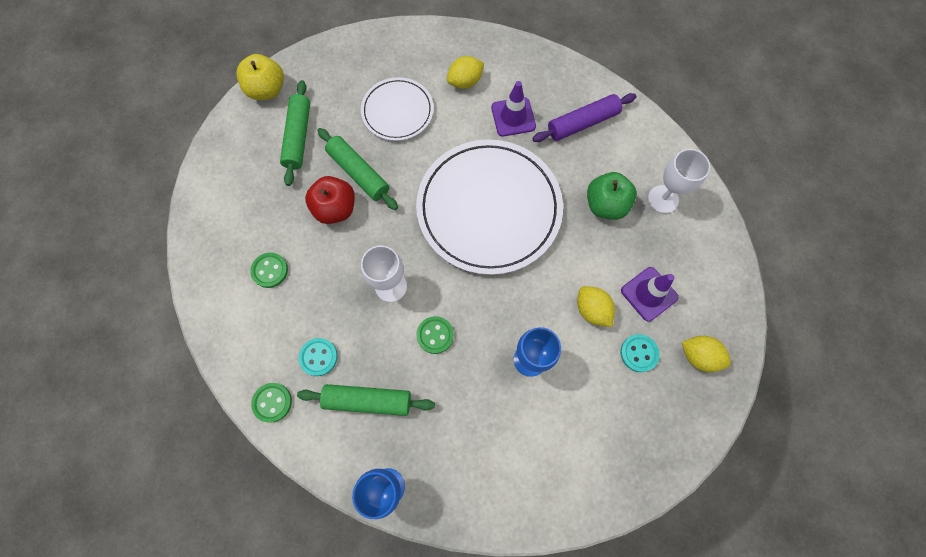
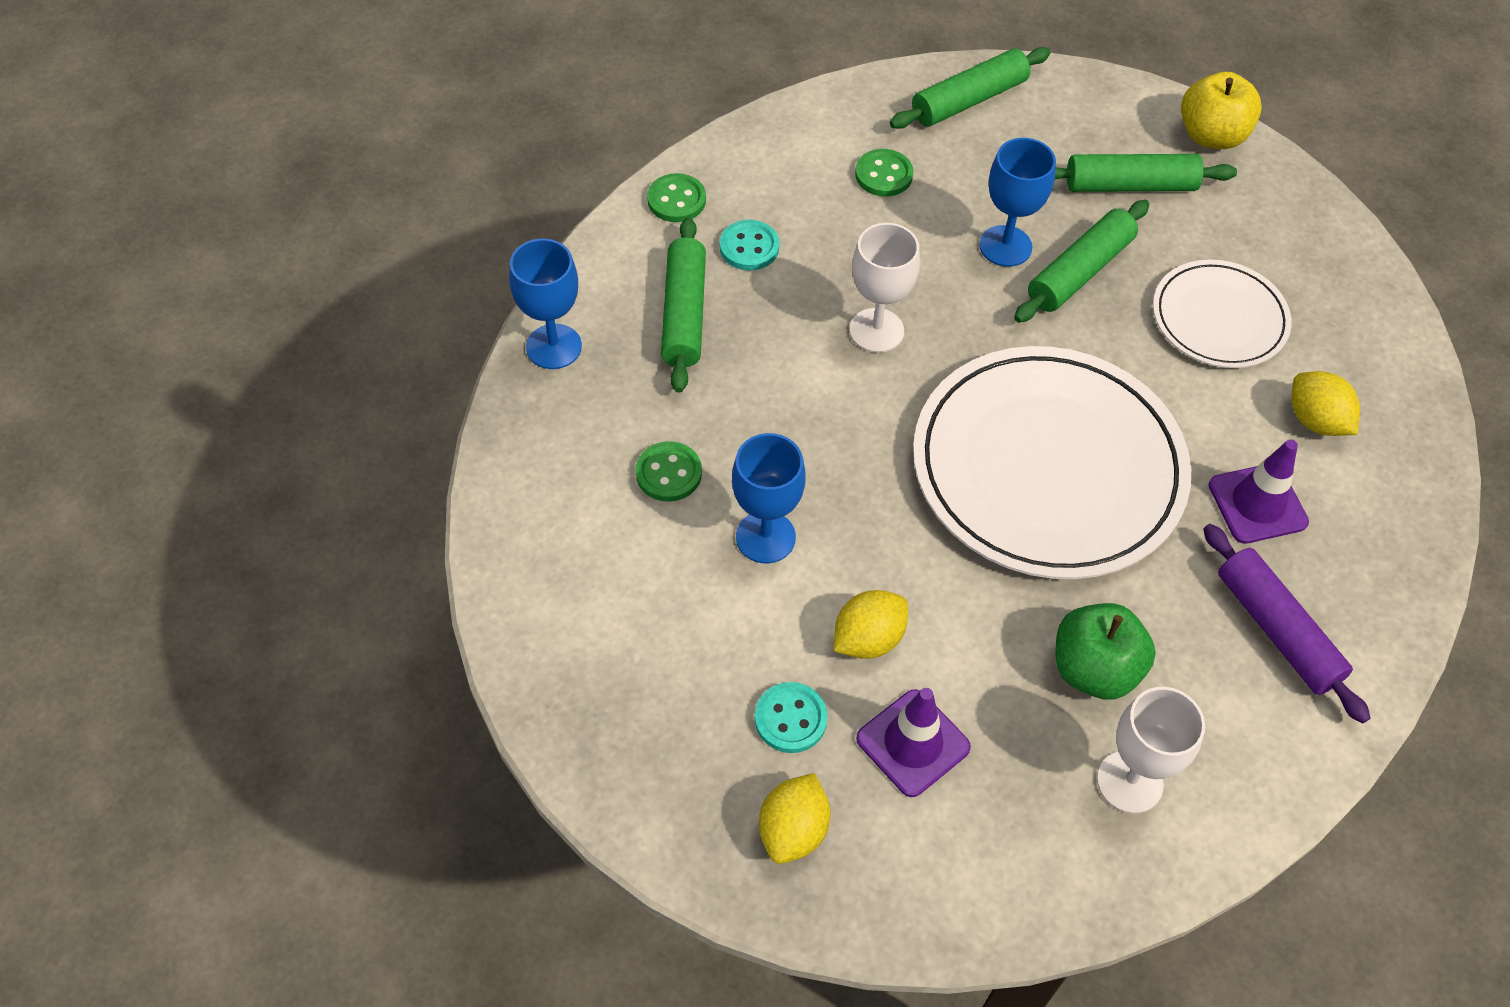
camera: 85 degrees right, 15 degrees down
red apple [305,176,355,224] -> blue goblet [979,138,1056,267]
green button [416,316,454,354] -> green button moved to [636,441,702,502]
none -> green rolling pin [890,47,1050,129]

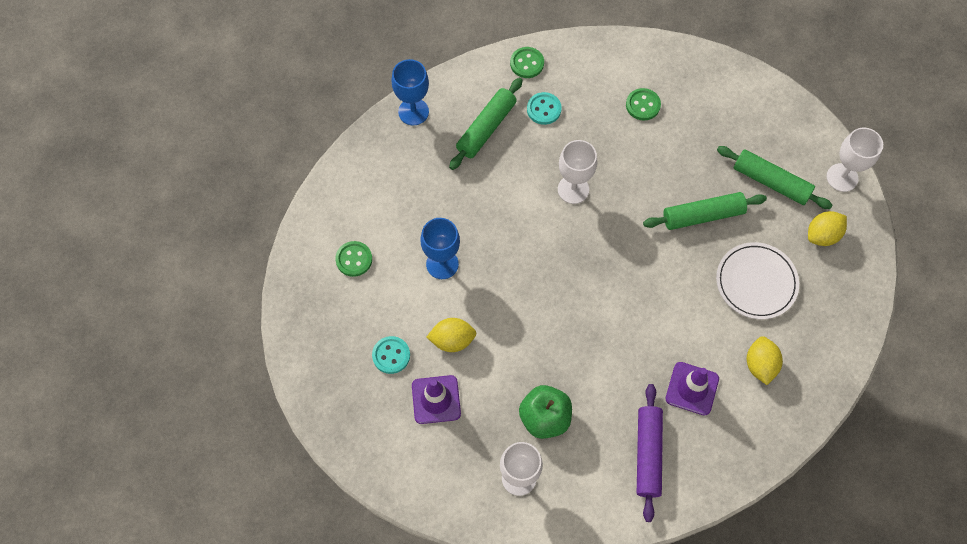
camera: 35 degrees right, 10 degrees up
green button [636,441,702,502] -> green button moved to [335,241,372,277]
yellow lemon [759,773,831,864] -> yellow lemon moved to [808,211,847,246]
green rolling pin [890,47,1050,129] -> none
white plate [913,346,1191,579] -> none
blue goblet [979,138,1056,267] -> none
yellow apple [1181,72,1262,149] -> white goblet [826,128,883,192]

